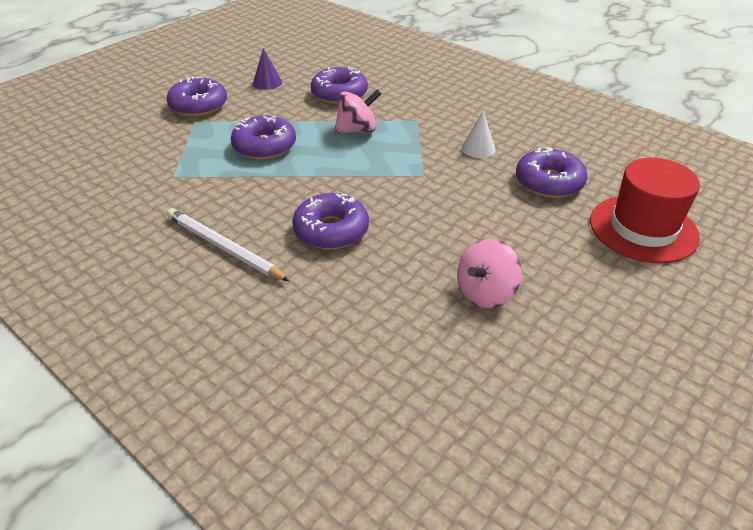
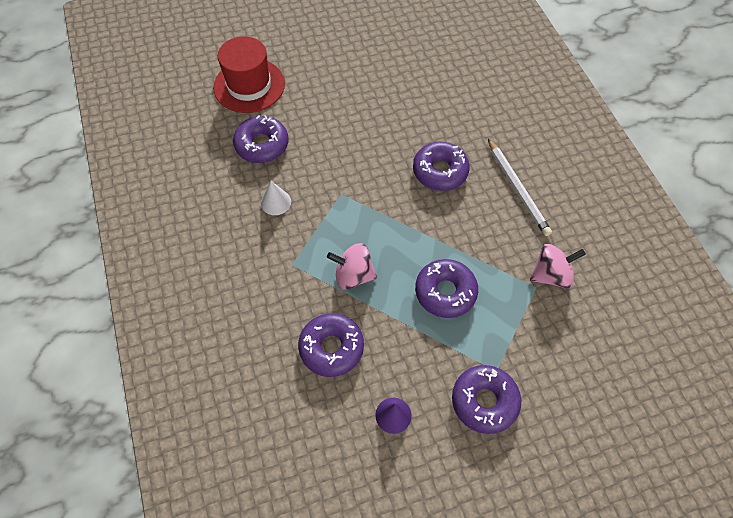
camera: 150 degrees left, 20 degrees up
pink spinning top [457,239,522,308] -> pink spinning top moved to [530,244,586,288]

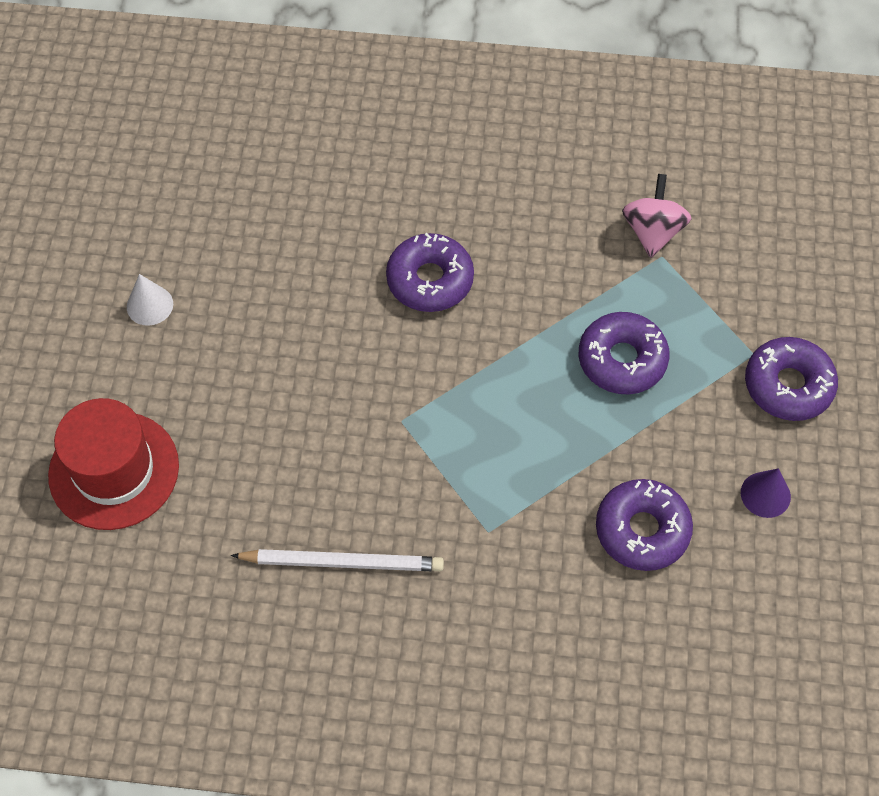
camera: 65 degrees left, 0 degrees up
purple donut [233,115,288,163] -> none
white cone [261,181,291,215] -> white cone moved to [127,274,173,326]
pink spinning top [327,243,377,290] -> none
white pencil [488,139,552,236] -> white pencil moved to [231,549,444,571]

